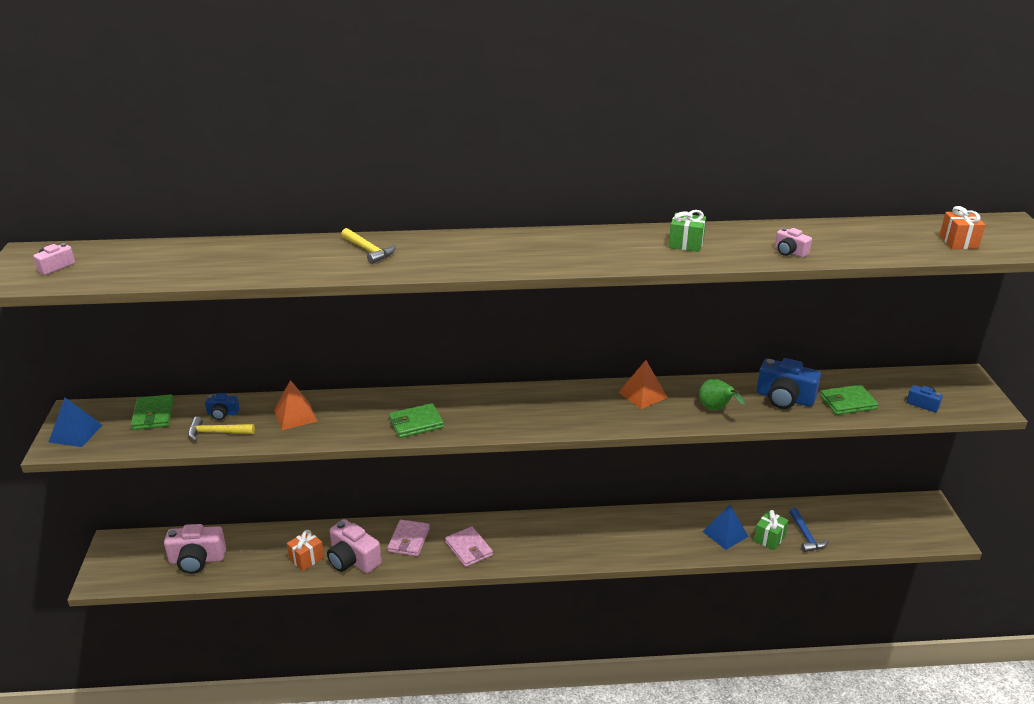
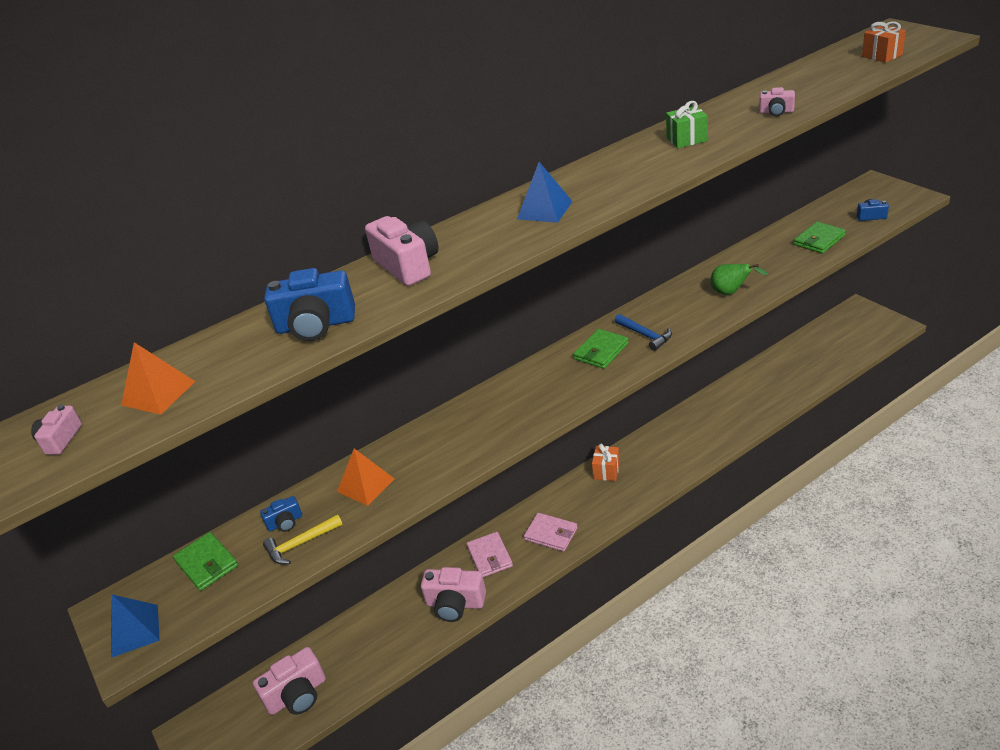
camera: 25 degrees left, 5 degrees up
orange gift [287,530,324,571] -> orange gift moved to [592,444,620,481]
yellow hammer [341,228,395,264] -> pink camera [365,216,438,286]
green wallet [389,403,444,438] -> green wallet moved to [573,329,629,369]
orange pyramid [618,360,668,409] -> orange pyramid moved to [121,342,195,415]
blue pyramid [703,505,749,550] -> blue pyramid moved to [517,162,572,223]
green gift [754,510,788,550] -> none
blue camera [756,358,821,409] -> blue camera moved to [264,268,355,341]
blue hammer [789,508,828,552] -> blue hammer moved to [615,314,672,351]

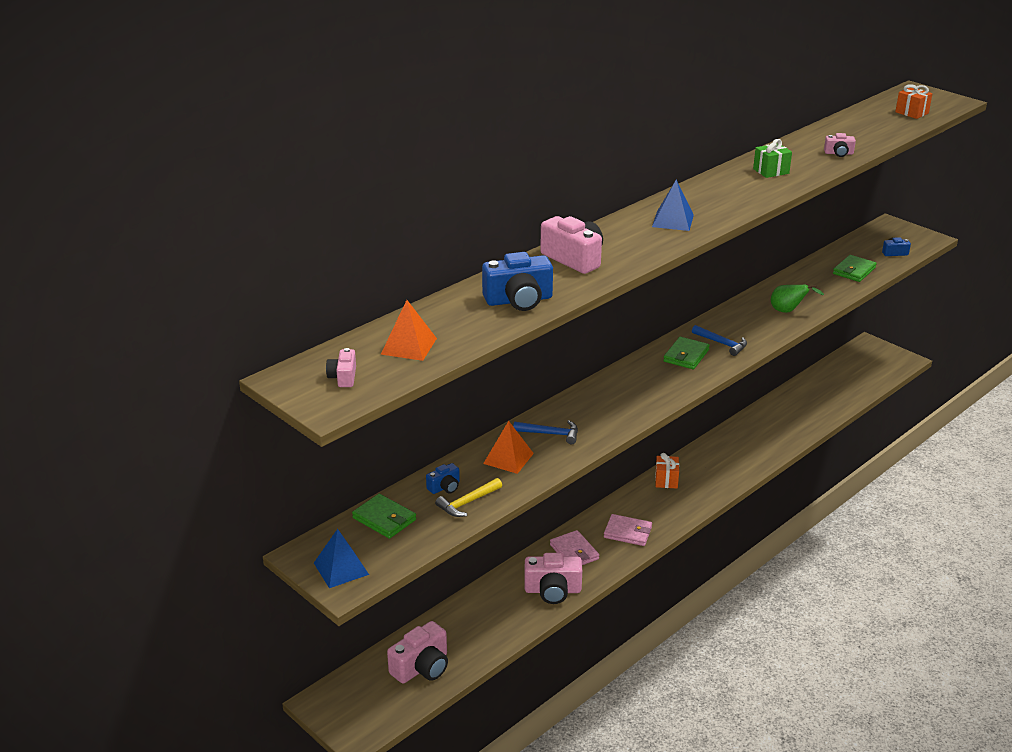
camera: 15 degrees left, 5 degrees down
none -> blue hammer [513,420,578,444]

